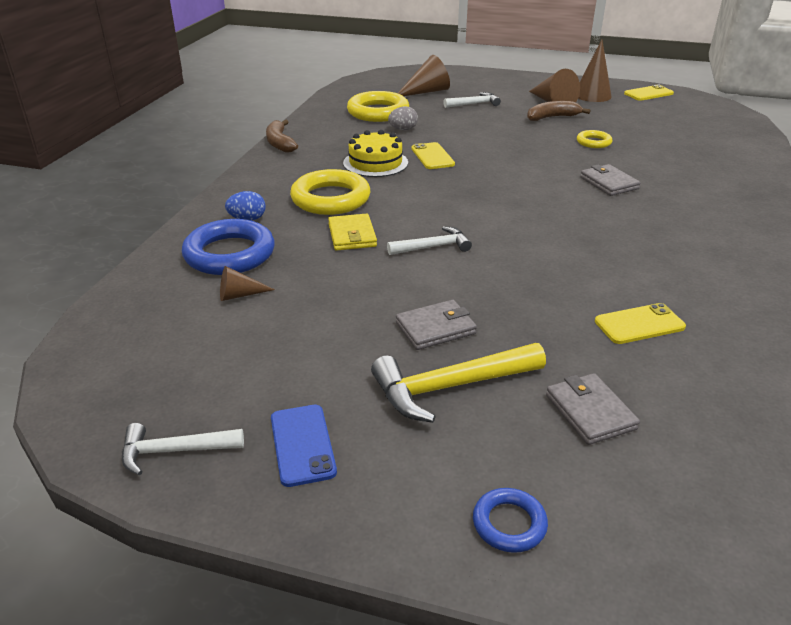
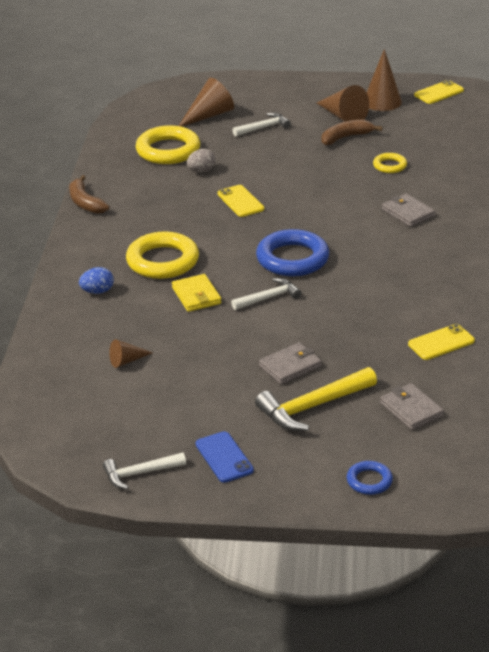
camera: 10 degrees left, 0 degrees up
blue ring [182,219,275,275] -> blue ring moved to [256,229,329,276]
yellow cake [343,130,408,177] -> none

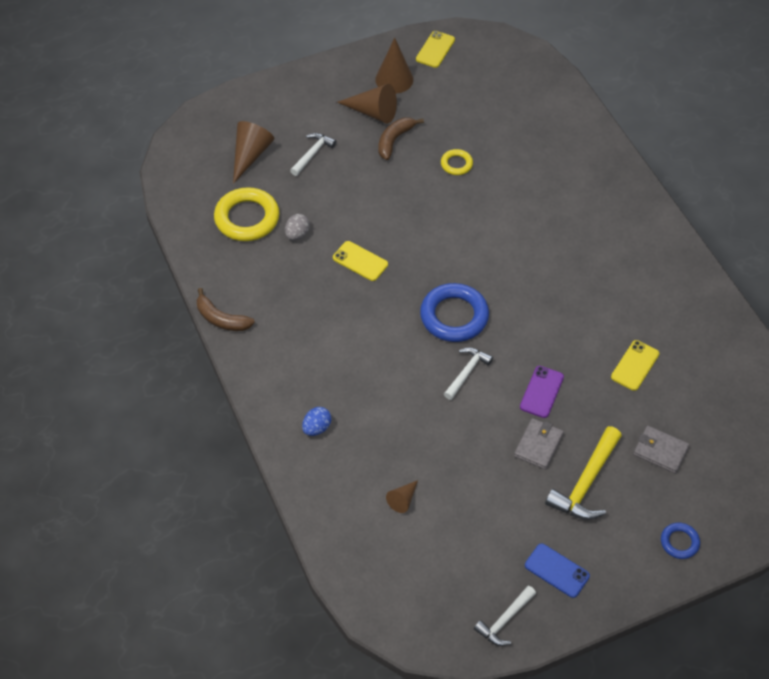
camera: 30 degrees left, 20 degrees up
yellow ring [126,231,199,279] -> none
yellow wallet [172,274,222,312] -> none
grey wallet [382,194,436,227] -> none
none -> purple phone [520,366,564,418]

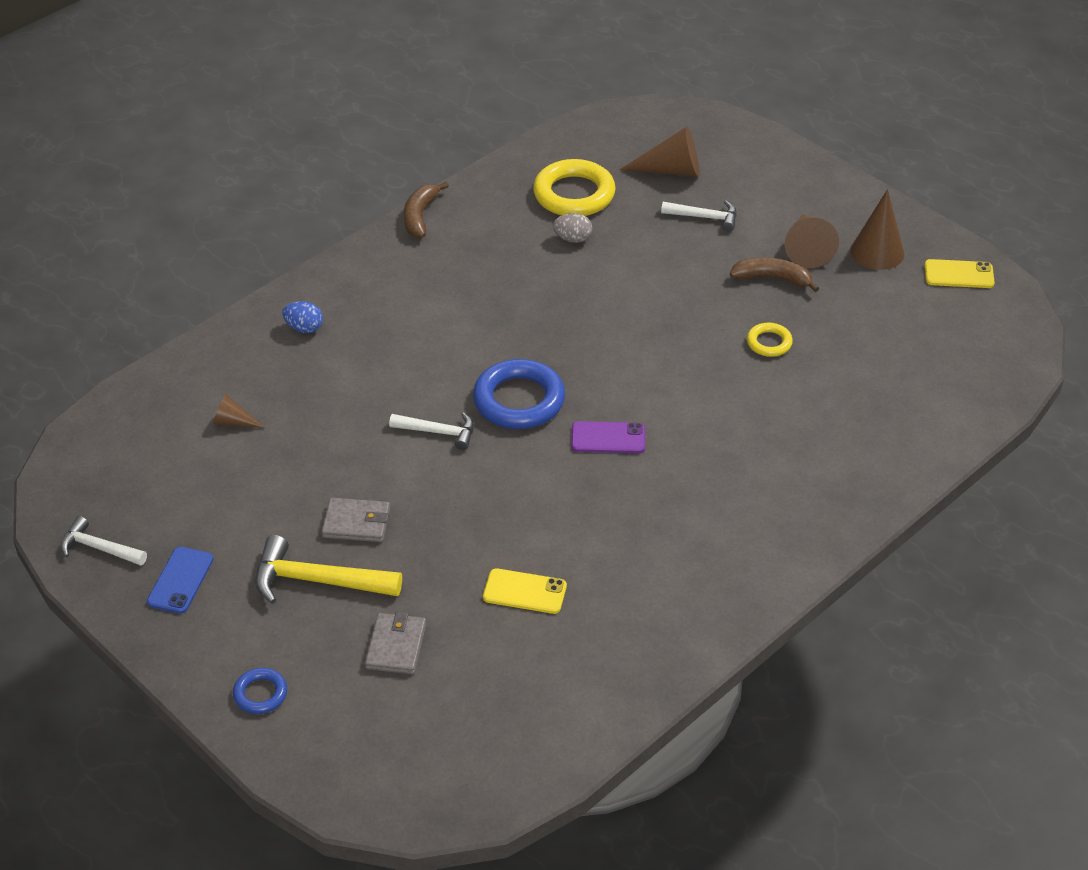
camera: 70 degrees right, 10 degrees down
yellow phone [333,241,388,281] -> none
purple phone [520,366,564,418] -> purple phone moved to [571,421,645,453]

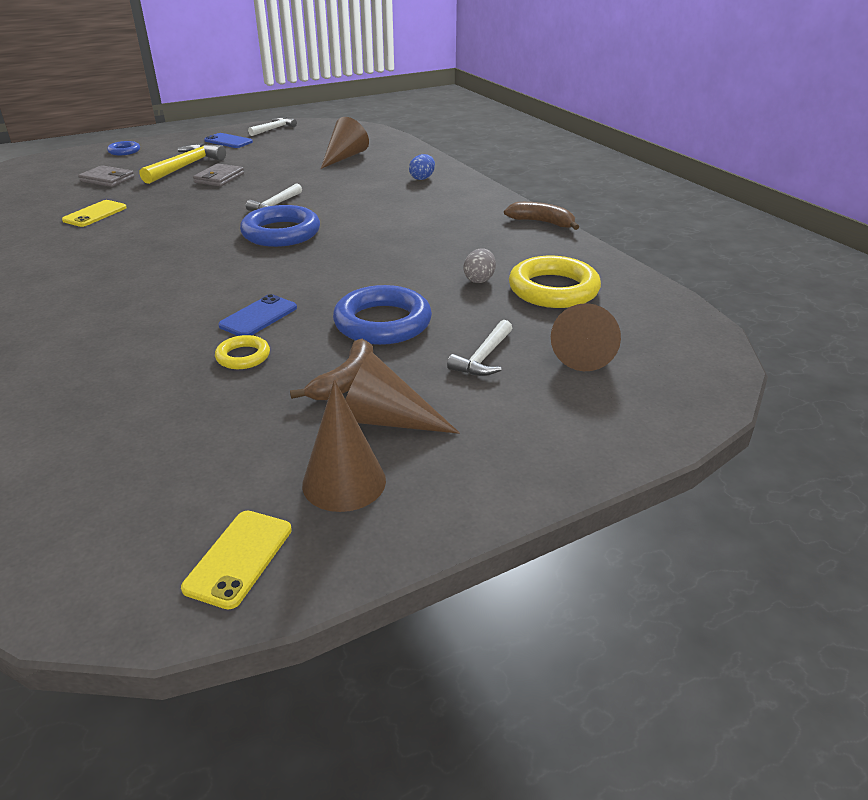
camera: 105 degrees right, 10 degrees down
brown cone [213,394,265,428] -> brown cone [321,117,369,169], size x1.79
purple phone [571,421,645,453] -> none
none -> blue phone [218,294,297,336]
none -> blue ring [333,285,432,345]

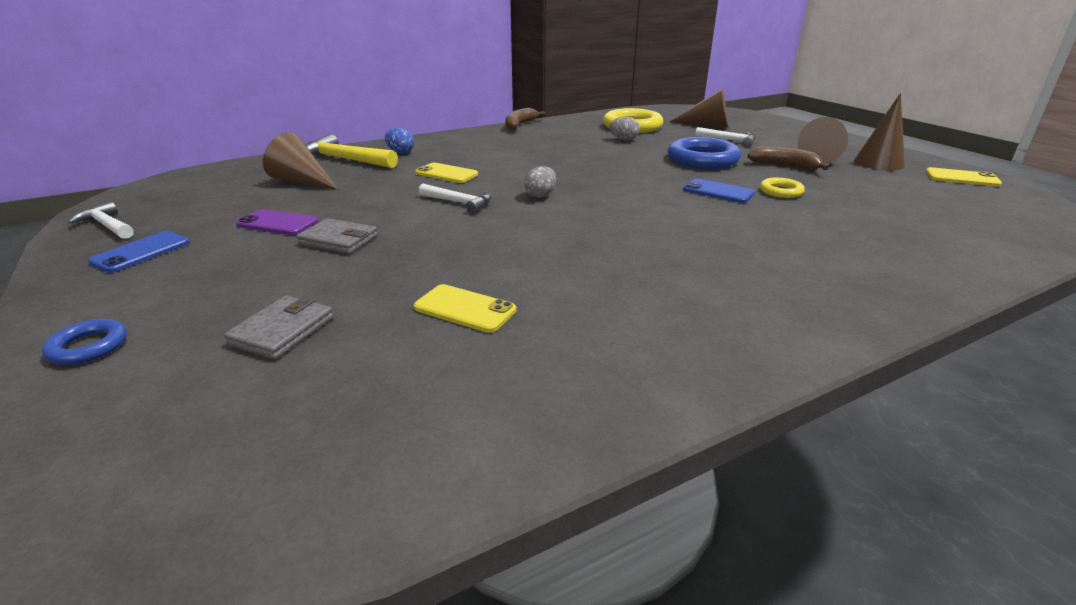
camera: 90 degrees left, 5 degrees down
yellow hammer [140,143,226,184] -> yellow hammer moved to [305,134,398,168]
blue ring [240,205,320,247] -> grey egg [524,166,556,198]
none -> purple phone [236,209,318,235]
none -> yellow phone [415,163,478,183]

